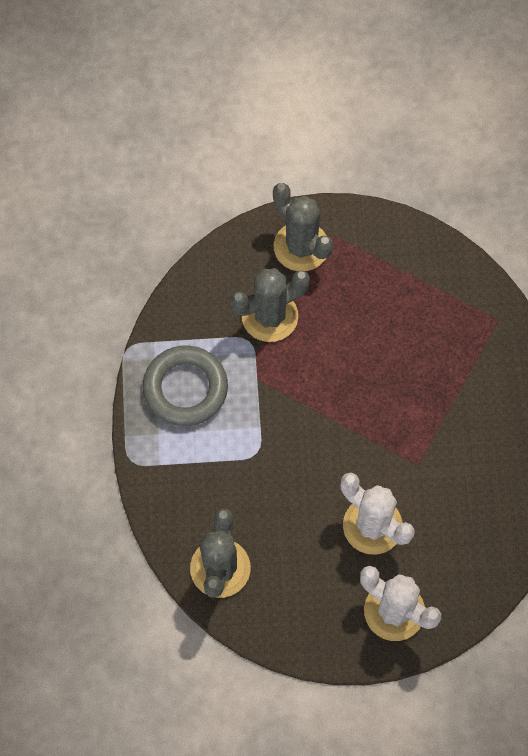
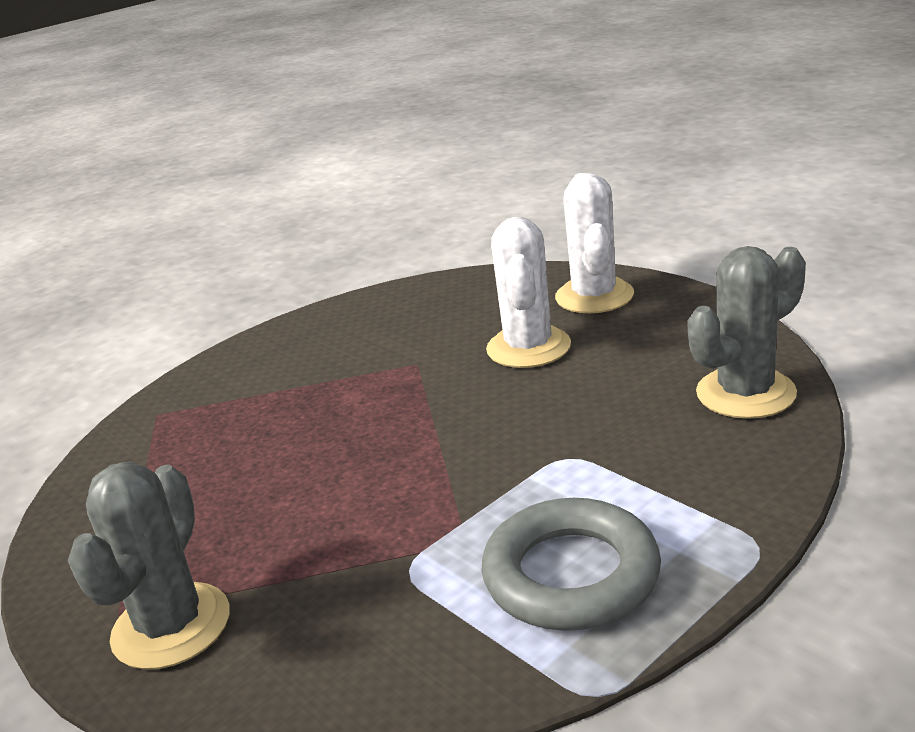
camera: 125 degrees left, 40 degrees down
grey cactus [230,268,310,342] -> none

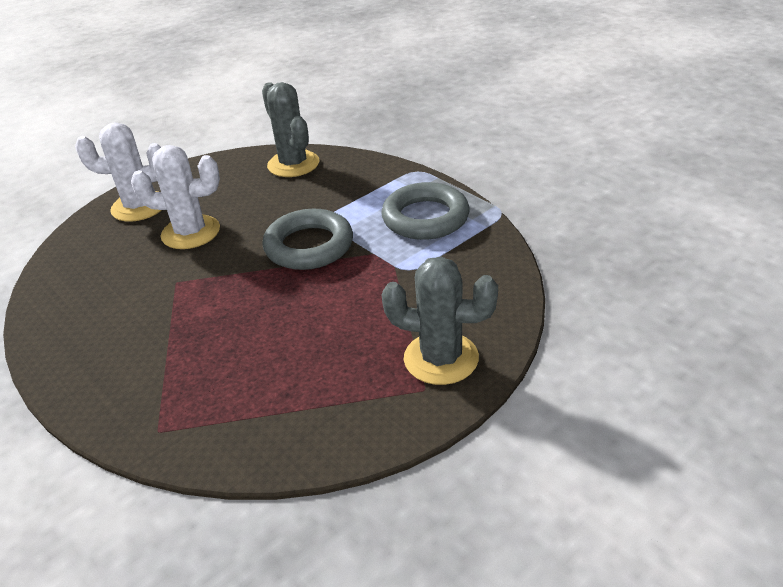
camera: 90 degrees left, 10 degrees up
none -> grey ring [262,209,353,270]

